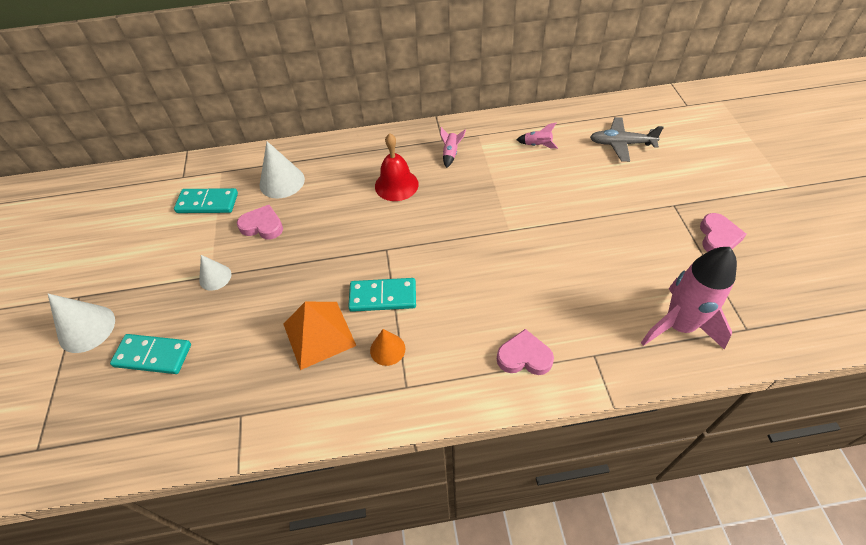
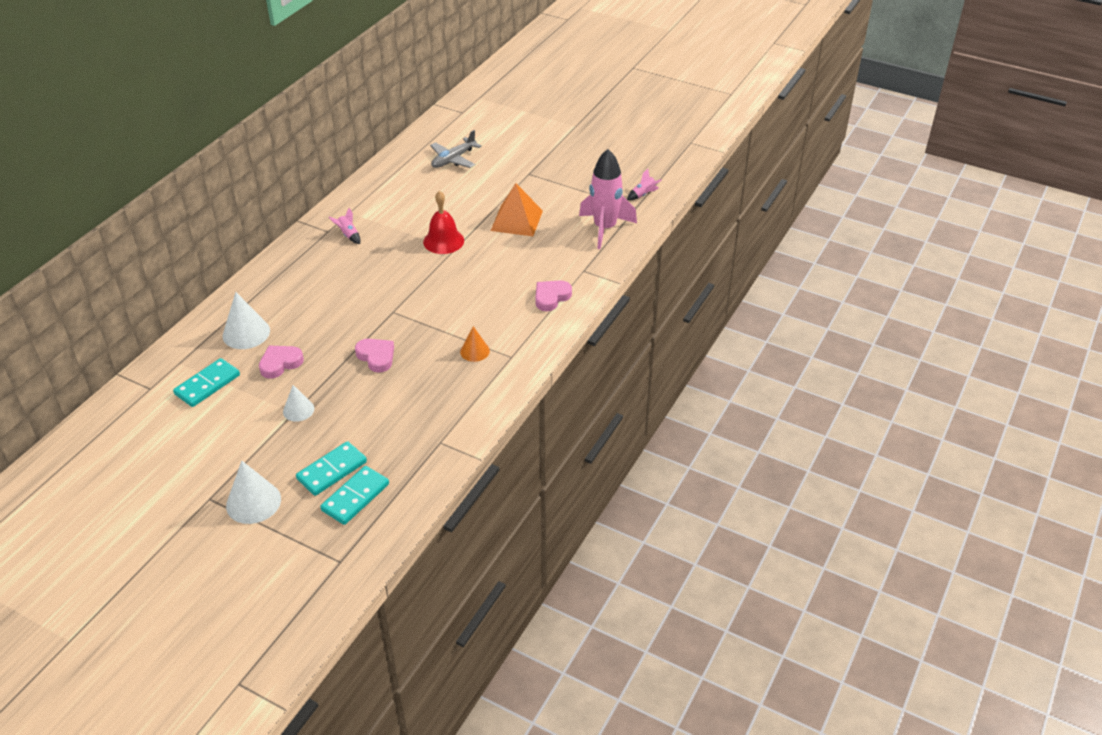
camera: 55 degrees left, 10 degrees down
orange pyramid [283,302,357,370] -> orange pyramid moved to [491,183,543,236]
turquoise domino [348,278,416,312] -> turquoise domino moved to [320,466,389,525]
red bell [375,133,419,201] -> red bell moved to [423,191,464,254]
pink rocket [517,123,558,149] -> pink rocket moved to [627,169,662,200]
pink heart [700,213,747,252] -> pink heart moved to [355,339,394,373]

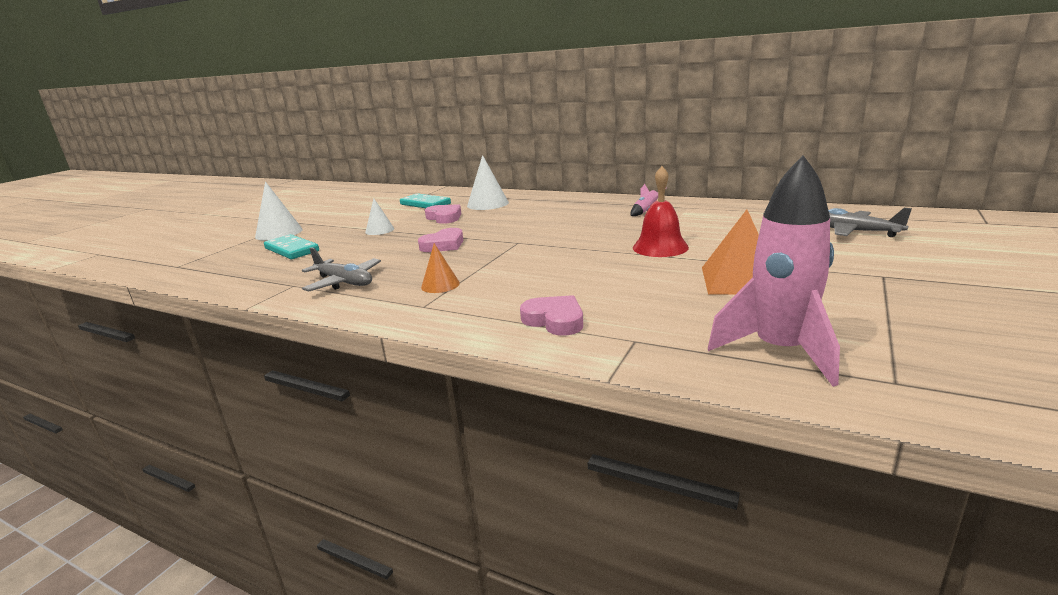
camera: 90 degrees right, 20 degrees down
turquoise domino [320,466,389,525] -> none
pink rocket [627,169,662,200] -> none
none -> grey plane [302,247,381,291]

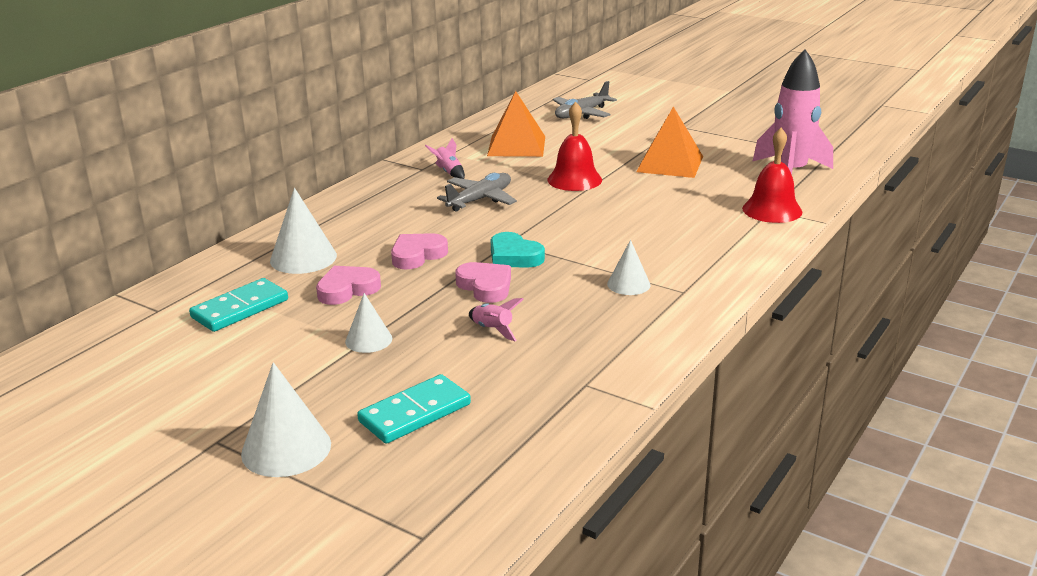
camera: 85 degrees left, 5 degrees up
grey plane [302,247,381,291] -> grey plane moved to [437,173,517,212]
orange cone [421,243,460,293] -> white cone [607,240,650,295]
pink heart [520,295,583,336] -> pink heart moved to [391,233,448,269]
none -> pink rocket [469,298,524,341]
none -> orange pyramid [487,91,545,157]
none -> turquoise heart [491,232,545,267]
none -> red bell [742,128,802,223]

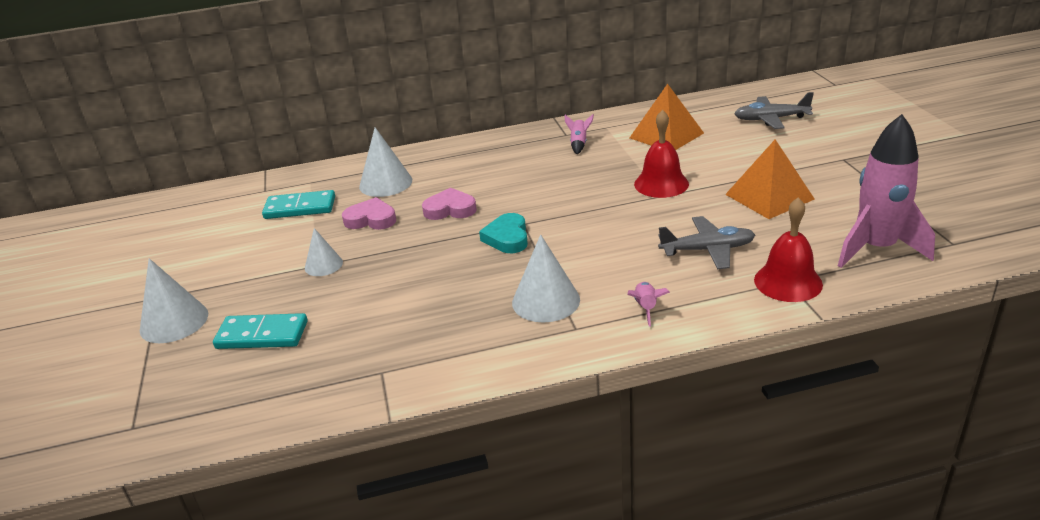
camera: 45 degrees right, 5 degrees up
grey plane [437,173,517,212] -> grey plane moved to [658,216,755,269]
pink heart [455,262,511,303] -> none
pink rocket [469,298,524,341] -> pink rocket moved to [628,282,670,327]
white cone [607,240,650,295] -> white cone [512,235,580,322], size x1.62

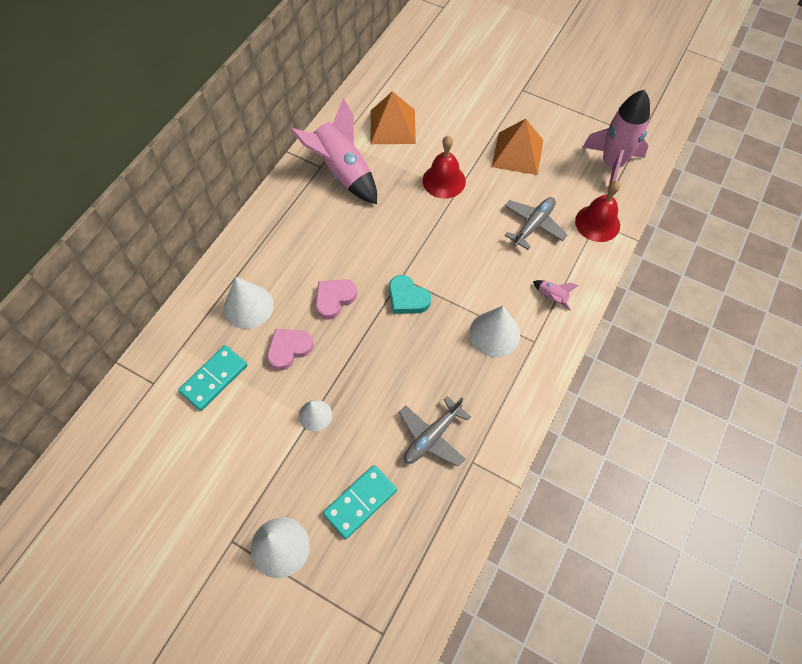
camera: 50 degrees left, 30 degrees up
pink rocket [564,114,594,154] -> pink rocket [290,98,377,204], size x2.43
grey plane [734,92,814,129] -> grey plane moved to [399,396,471,466]

